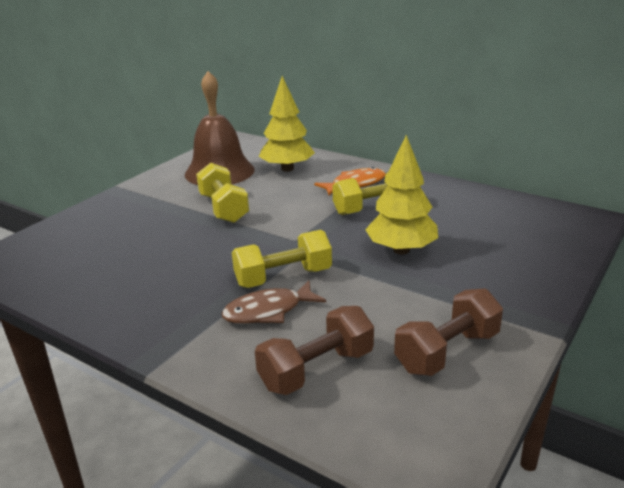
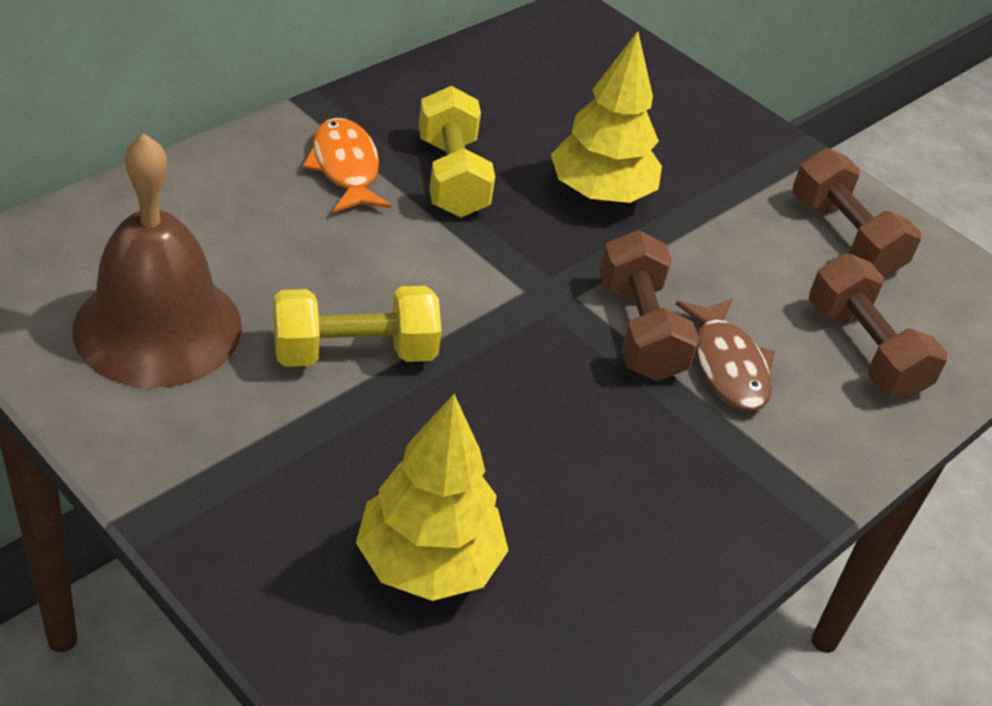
camera: 85 degrees left, 15 degrees up
yellow dumbbell [232,230,332,288] -> brown dumbbell [599,230,699,381]
yellow tree [259,76,315,172] -> yellow tree moved to [356,394,509,601]

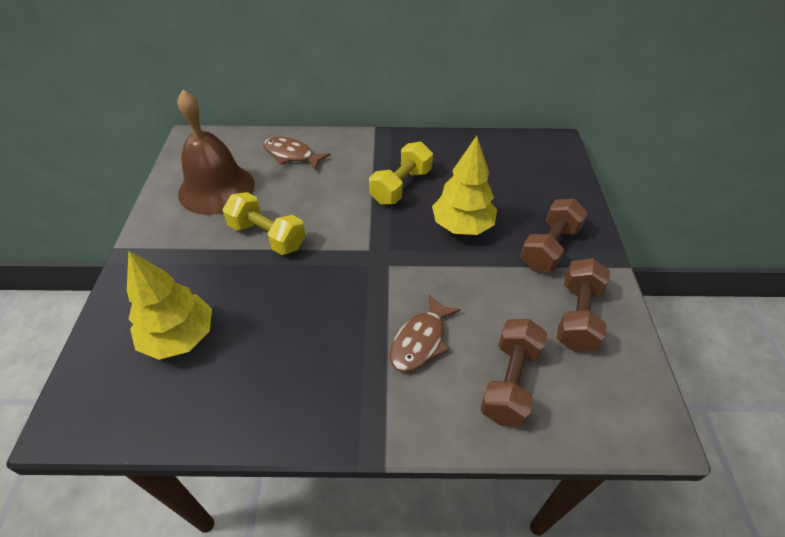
camera: 50 degrees right, 5 degrees up
orange fish [302,118,391,213] -> none
brown dumbbell [599,230,699,381] -> brown dumbbell moved to [520,199,588,272]
none -> brown fish [263,137,330,170]

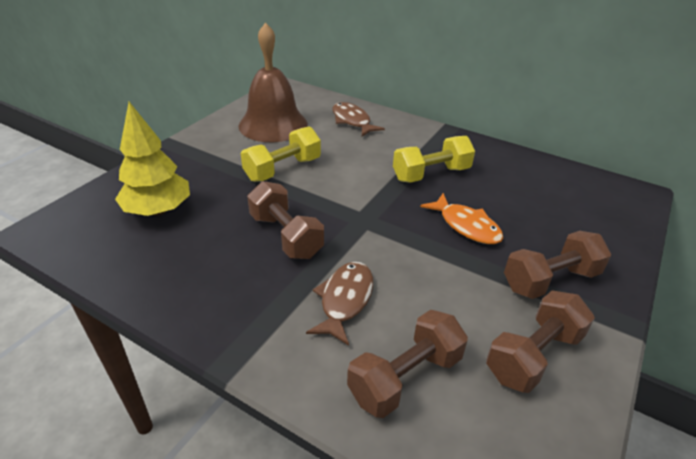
camera: 30 degrees right, 10 degrees down
yellow dumbbell [222,192,306,255] -> yellow dumbbell turned 75 degrees clockwise [241,126,321,182]
brown fish [390,294,461,372] -> brown fish turned 135 degrees clockwise [306,262,373,346]
yellow tree [432,136,497,235] -> orange fish [420,193,503,244]
none -> brown dumbbell [247,181,324,259]

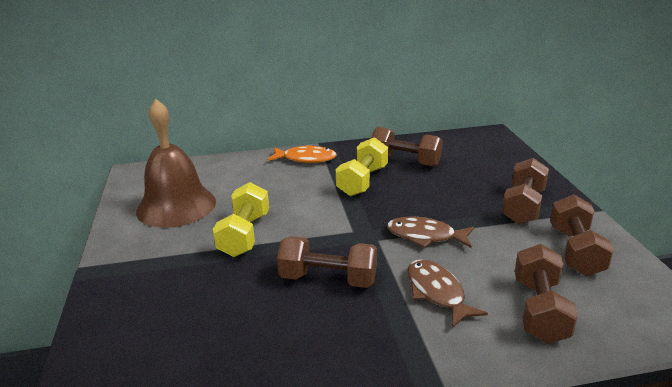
camera: 40 degrees left, 10 degrees down
yellow tree [115,102,190,216] -> none
brown fish [332,102,385,136] -> brown fish moved to [387,217,474,248]
orange fish [420,193,503,244] -> orange fish moved to [267,145,337,163]
none -> brown dumbbell [371,127,443,167]

